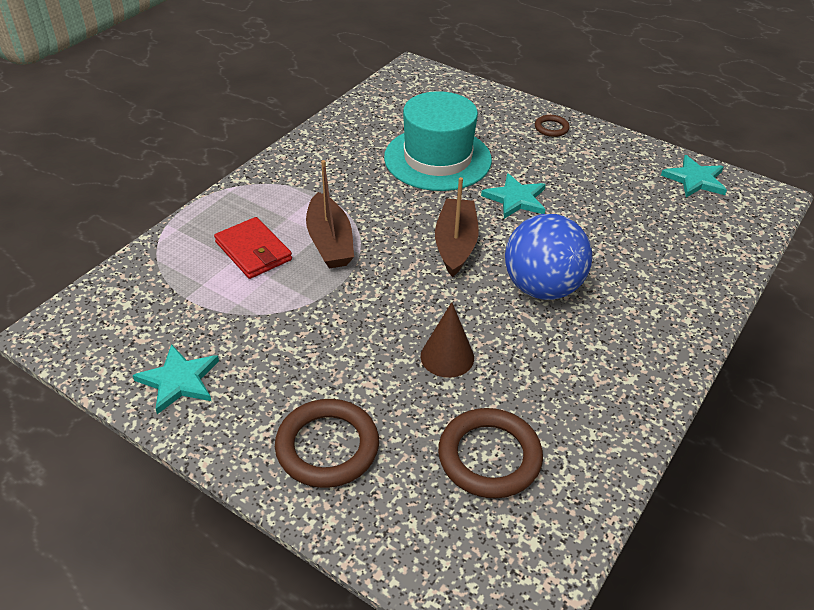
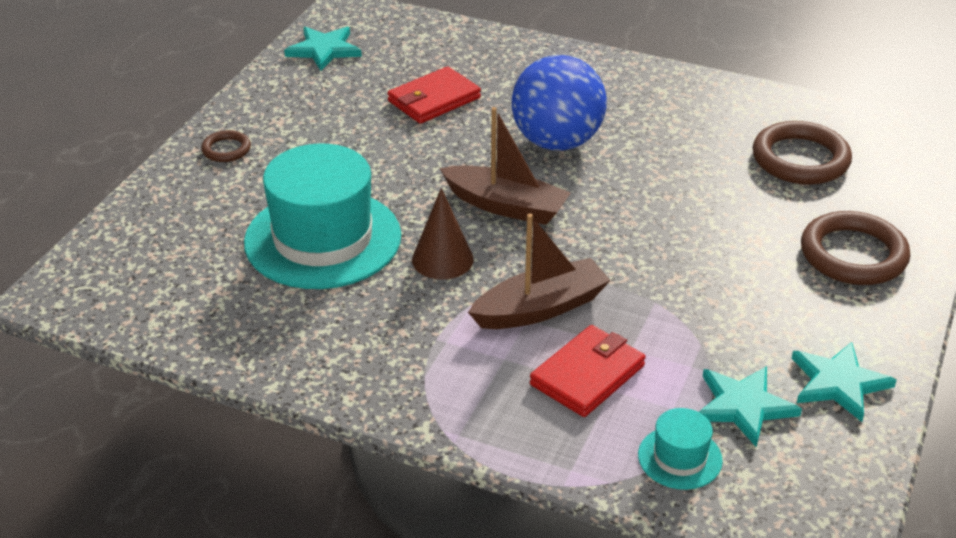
camera: 100 degrees left, 5 degrees down
brown cone [421,302,474,378] -> brown cone moved to [412,188,474,280]
brown boat [435,177,479,277] -> brown boat turned 150 degrees counterclockwise [440,107,571,225]
turquoise star [481,173,546,219] -> turquoise star moved to [699,366,802,447]
none -> red wallet [387,66,481,124]
none -> turquoise hat [638,408,723,490]

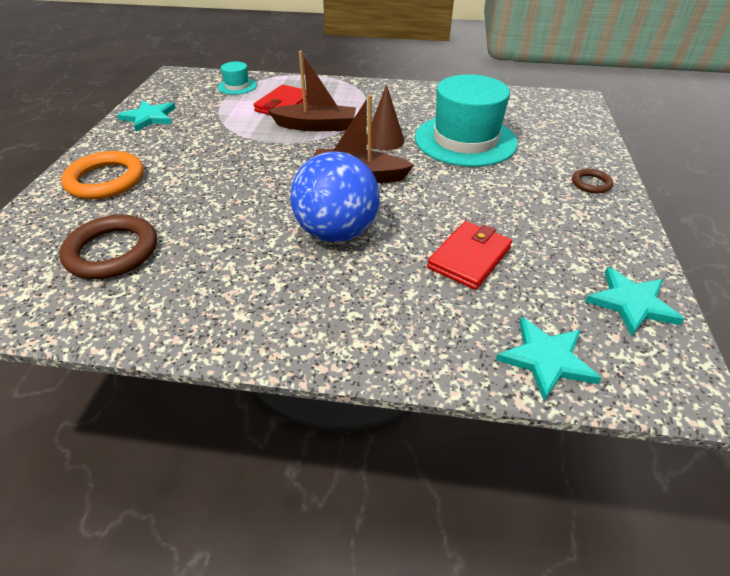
camera: 165 degrees right, 5 degrees up
brown boat [468,213,611,329] -> brown boat turned 135 degrees counterclockwise [267,51,356,131]
turquoise star [699,366,802,447] -> turquoise star moved to [496,317,602,401]
brown ring [801,211,910,285] -> orange ring [61,151,144,199]

